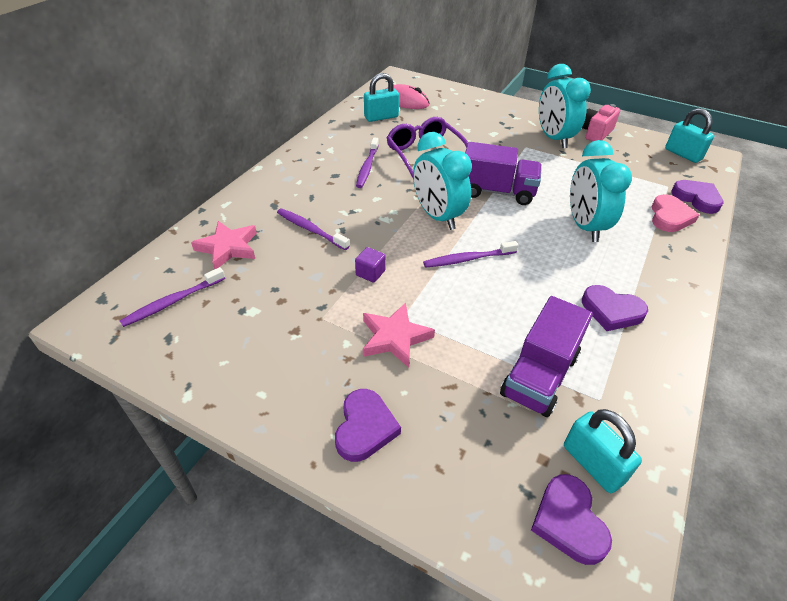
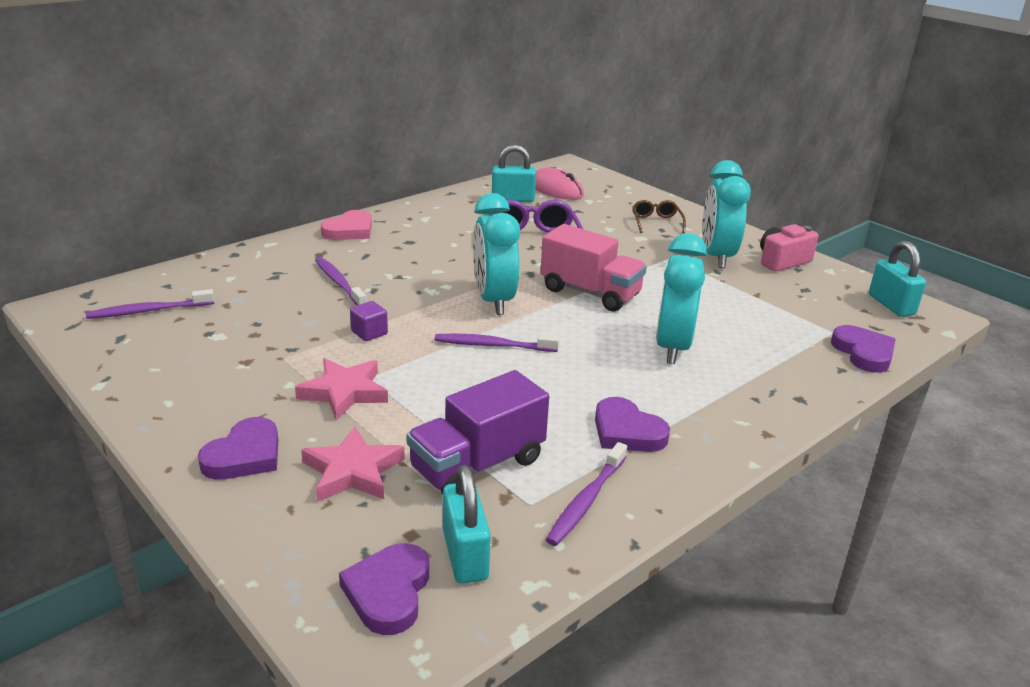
camera: 20 degrees right, 15 degrees down
pink star [191,221,257,269] -> pink star moved to [301,426,405,502]
purple toothbrush [356,137,379,188] -> purple toothbrush moved to [546,442,627,546]
purple truck [465,142,542,205] -> pink truck [540,224,647,311]
pink heart [651,194,699,232] -> pink heart moved to [321,210,372,240]
none -> brown glasses [633,200,686,233]

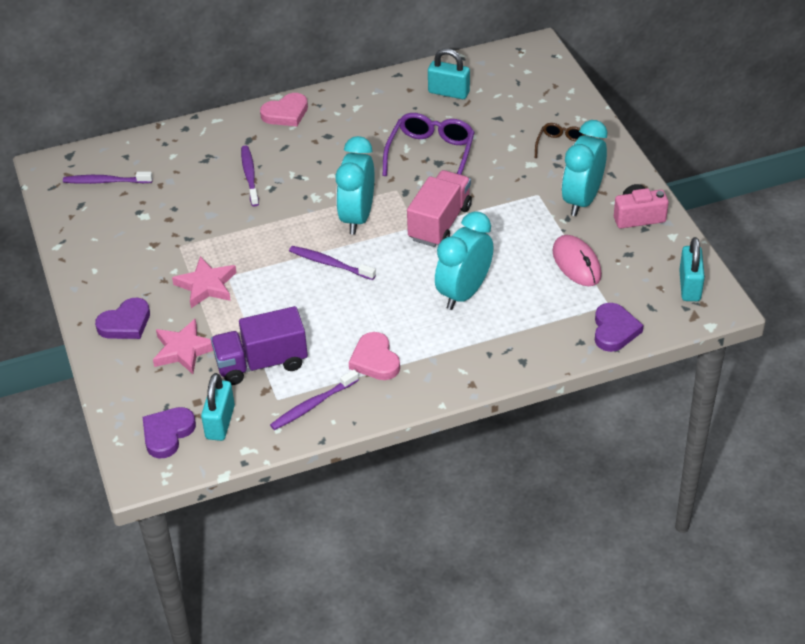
camera: 25 degrees right, 15 degrees up
purple cube [350,301,388,341] -> none
pink mouse [535,168,584,200] -> pink mouse moved to [552,235,602,286]
pink truck [540,224,647,311] -> pink truck turned 120 degrees counterclockwise [407,170,472,247]
purple heart [595,397,670,452] -> pink heart [349,332,400,380]

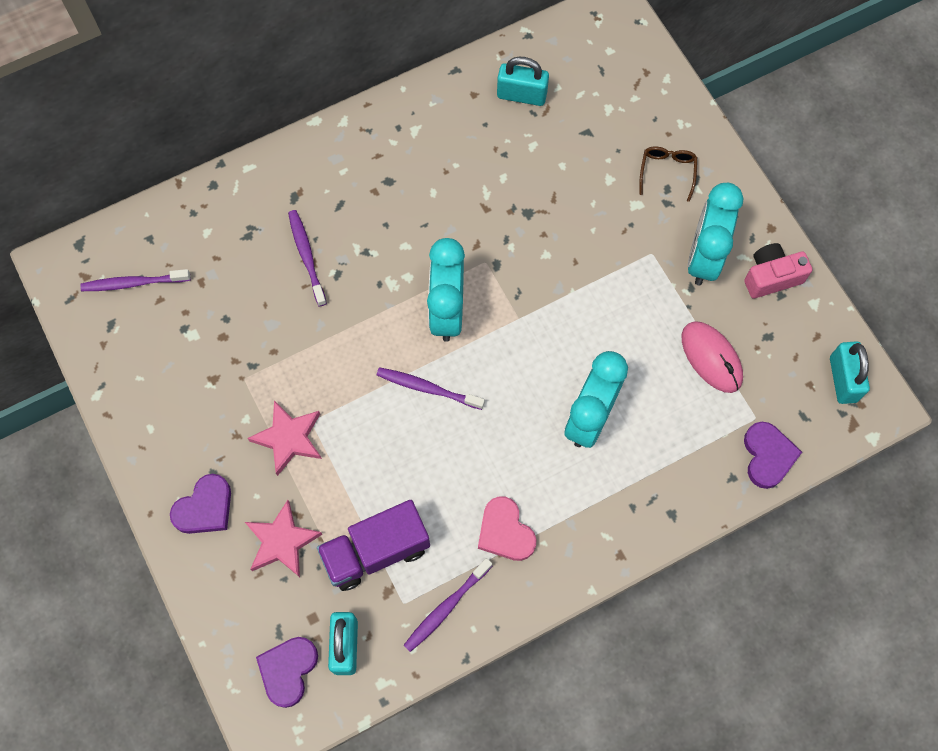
camera: 10 degrees left, 25 degrees up
pink heart [260,93,308,126] -> none
purple glasses [383,113,475,176] -> none
pink truck [407,170,472,247] -> none

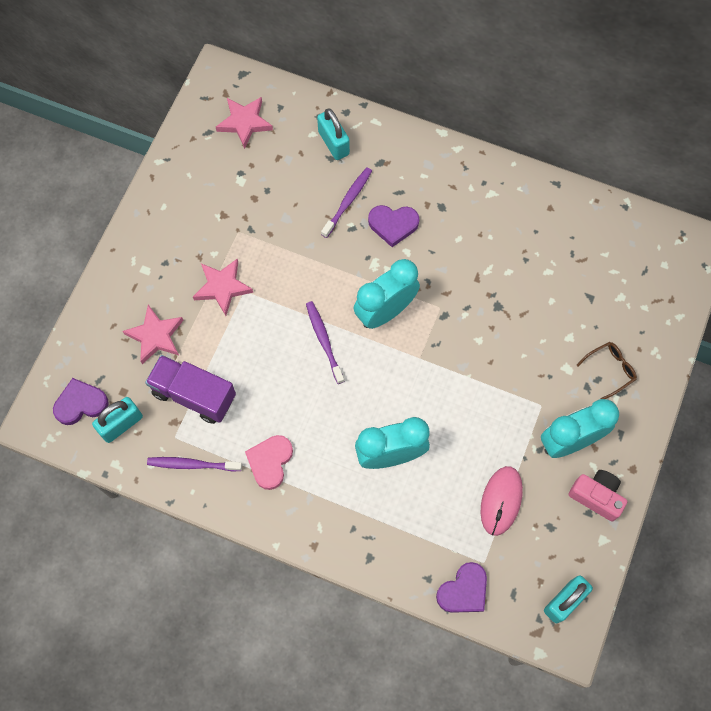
camera: 50 degrees right, 0 degrees up
purple toothbrush [80,269,190,291] -> pink star [216,97,273,149]
purple heart [170,474,231,534] -> purple heart moved to [368,205,419,247]
turquoise padlock [497,57,549,106] -> turquoise padlock moved to [317,108,350,160]

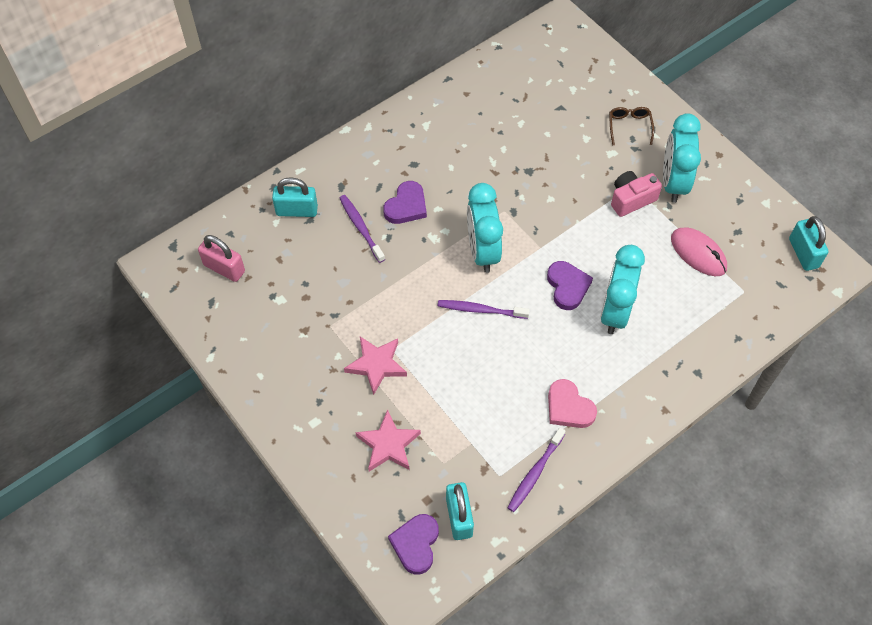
camera: 60 degrees left, 10 degrees down
purple truck [145,355,236,424] -> none
pink star [216,97,273,149] -> pink padlock [198,235,245,282]
purple heart [436,562,487,613] -> purple heart moved to [547,261,593,310]
pink camera [569,470,627,521] -> pink camera moved to [611,171,662,217]

